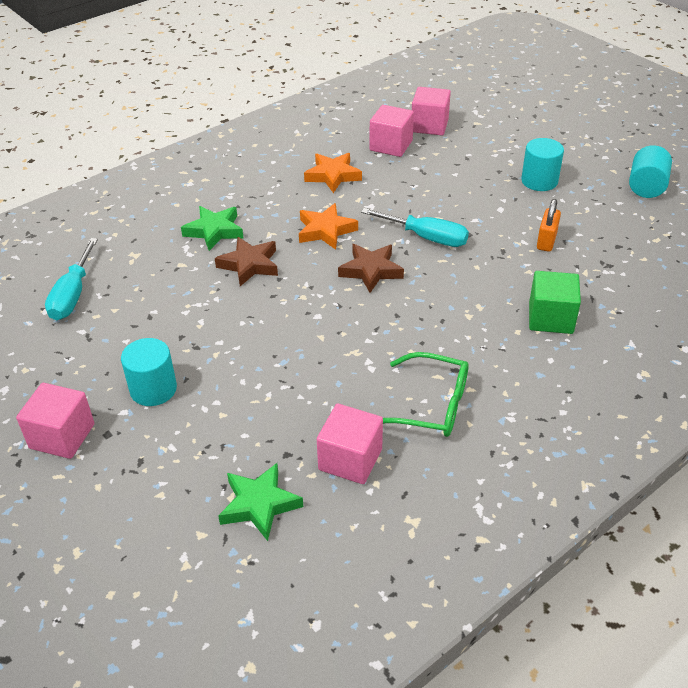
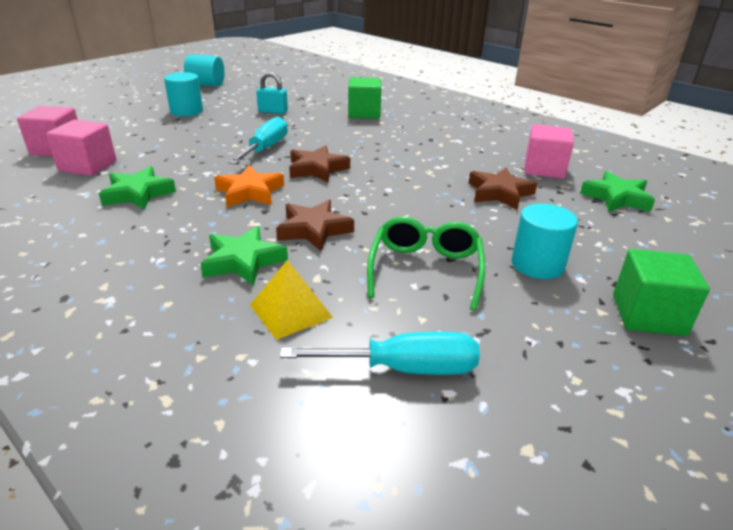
camera: 100 degrees left, 10 degrees down
pink cube [16,383,94,459] -> green cube [613,249,710,336]
orange star [304,153,362,193] -> green star [99,166,176,210]
green glasses [383,352,469,437] -> green glasses moved to [367,217,485,310]
orange padlock [537,199,561,252] -> turquoise padlock [256,72,288,114]
none -> yellow pyramid [250,260,333,340]
none -> brown star [469,168,537,210]

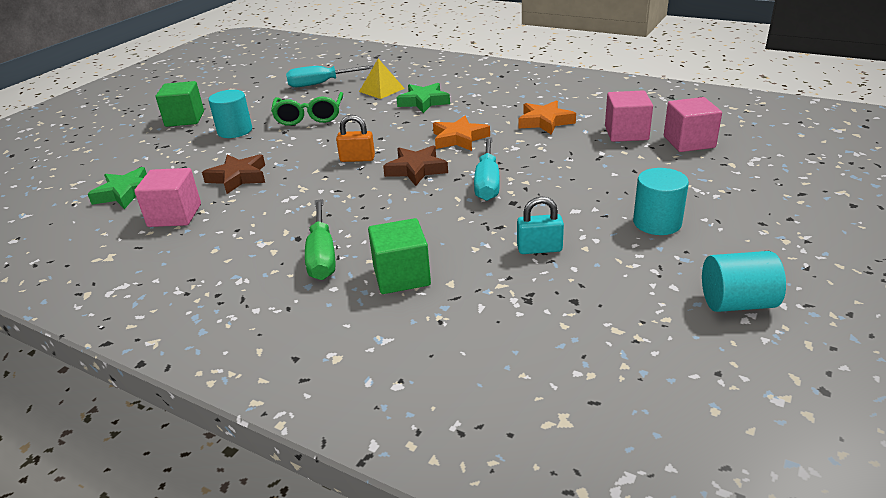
camera: 170 degrees right, 0 degrees up
green star [99,166,176,210] -> orange star [519,100,576,135]
brown star [276,200,354,251] -> none
none -> green screwdriver [305,199,335,280]
none -> orange padlock [336,115,375,162]

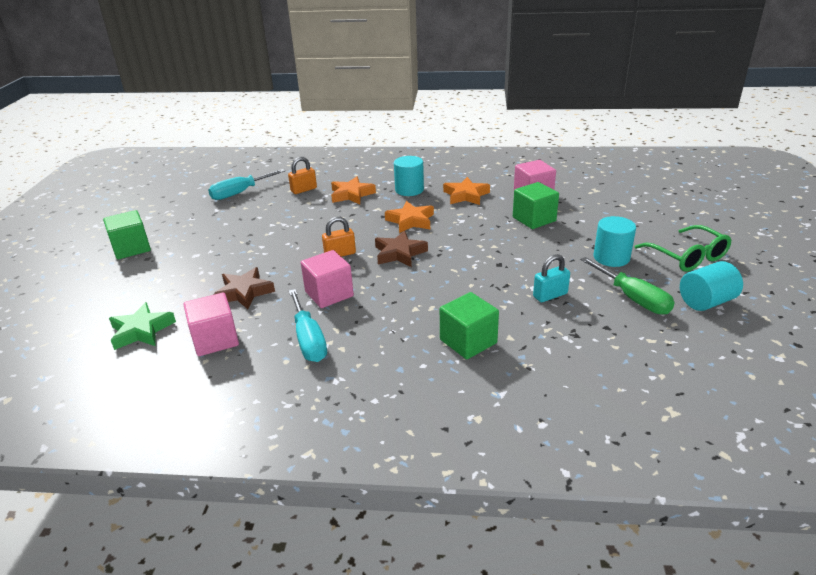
camera: 25 degrees left, 0 degrees up
turquoise cylinder [208,90,252,138] -> turquoise cylinder moved to [394,156,424,196]
green glasses [271,92,343,126] -> green glasses moved to [634,225,732,272]
green screwdriver [305,199,335,280] -> green screwdriver moved to [580,257,675,315]
yellow pyramid [359,59,405,99] -> orange padlock [288,157,317,194]
green star [396,83,450,113] -> orange star [331,177,376,204]
turquoise screwdriver [474,137,500,201] -> turquoise screwdriver moved to [289,289,327,362]
pink cube [664,97,722,152] -> pink cube moved to [301,250,354,308]
none -> green cube [513,182,559,229]

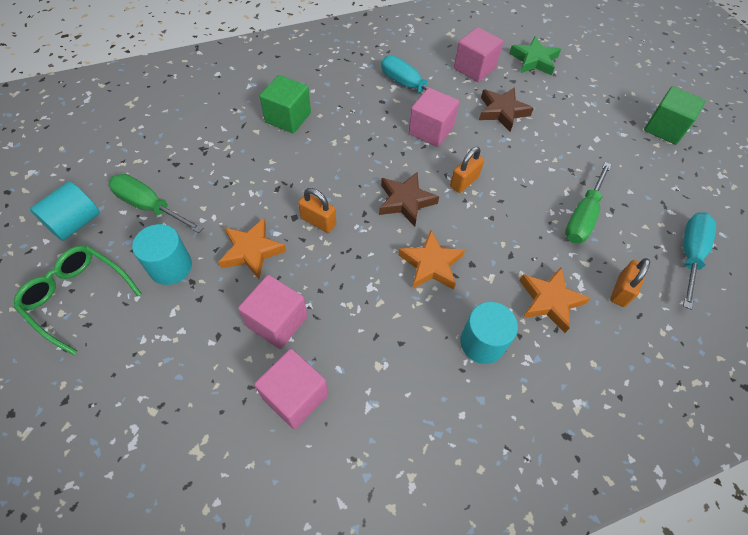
camera: 150 degrees right, 25 degrees up
orange star [443,177,490,205] -> orange star moved to [218,218,287,279]
green cube [513,182,559,229] -> pink cube [238,275,308,349]
turquoise padlock [533,254,570,302] -> none
none -> orange padlock [298,188,336,233]
none -> green screwdriver [565,162,612,244]

